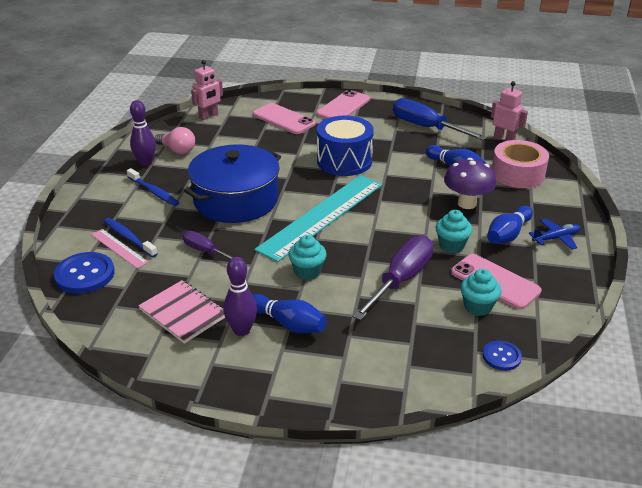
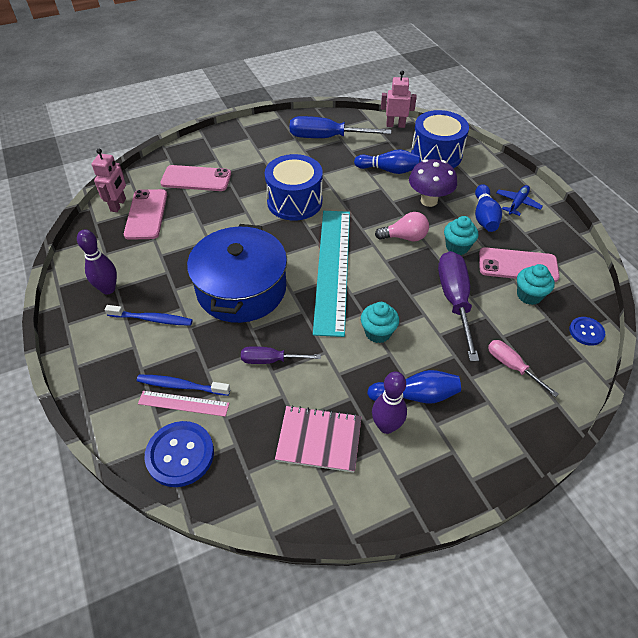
camera: 35 degrees left, 15 degrees up
pink light bulb [155,127,195,154] -> pink light bulb moved to [375,212,429,241]
pink phone [316,90,370,119] -> pink phone moved to [124,189,167,240]
pink tape [492,140,549,188] -> blue drum [411,110,469,168]
none -> pink screwdriver [488,340,559,397]

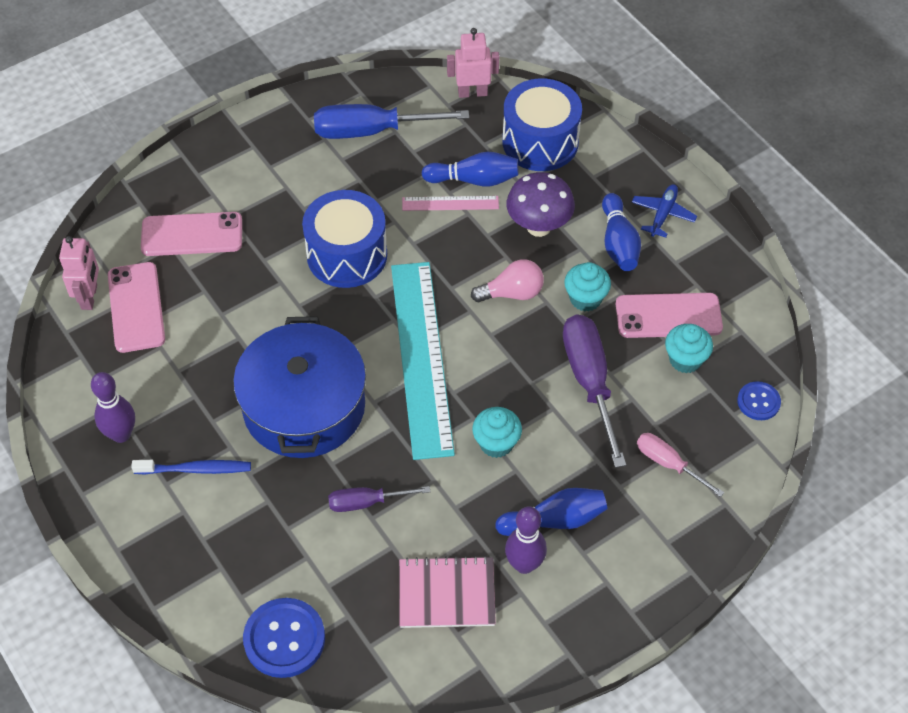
camera: 10 degrees left, 5 degrees up
blue toothbrush [137,375,230,396] -> none
pink ruler [138,391,229,417] -> pink ruler moved to [402,196,499,211]

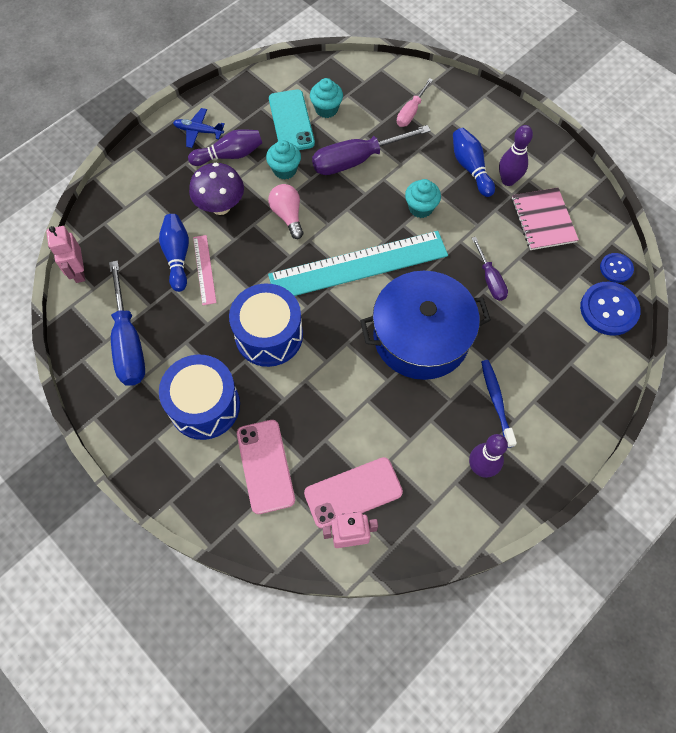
camera: 100 degrees left, 10 degrees up
blue drum [502,78,582,171] -> blue drum moved to [159,355,240,440]
blue bowling pin [602,193,641,271] -> purple bowling pin [188,129,262,166]
pink phone [616,293,723,338] -> turquoise phone [269,89,315,150]
blue button [737,381,781,420] -> blue button moved to [600,253,634,283]

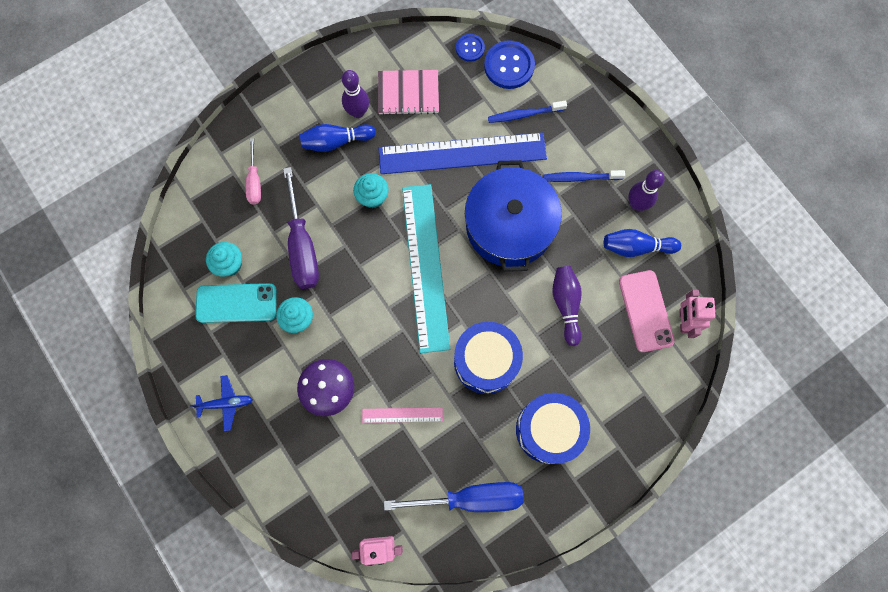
camera: 80 degrees left, 10 degrees up
blue bowling pin [159,214,189,292] -> blue bowling pin moved to [604,229,681,257]
blue plane [173,108,225,148] -> blue plane turned 120 degrees counterclockwise [190,375,253,431]
purple bowling pin [188,129,262,166] -> purple bowling pin moved to [552,266,582,346]
pink phone [237,420,295,514] -> none
pink light bulb [268,184,303,239] -> none
pink screwdriver [397,78,433,127] -> pink screwdriver turned 45 degrees clockwise [246,138,261,205]
purple screwdriver [472,237,508,301] -> blue ruler [378,133,547,174]
none -> blue toothbrush [488,101,567,123]

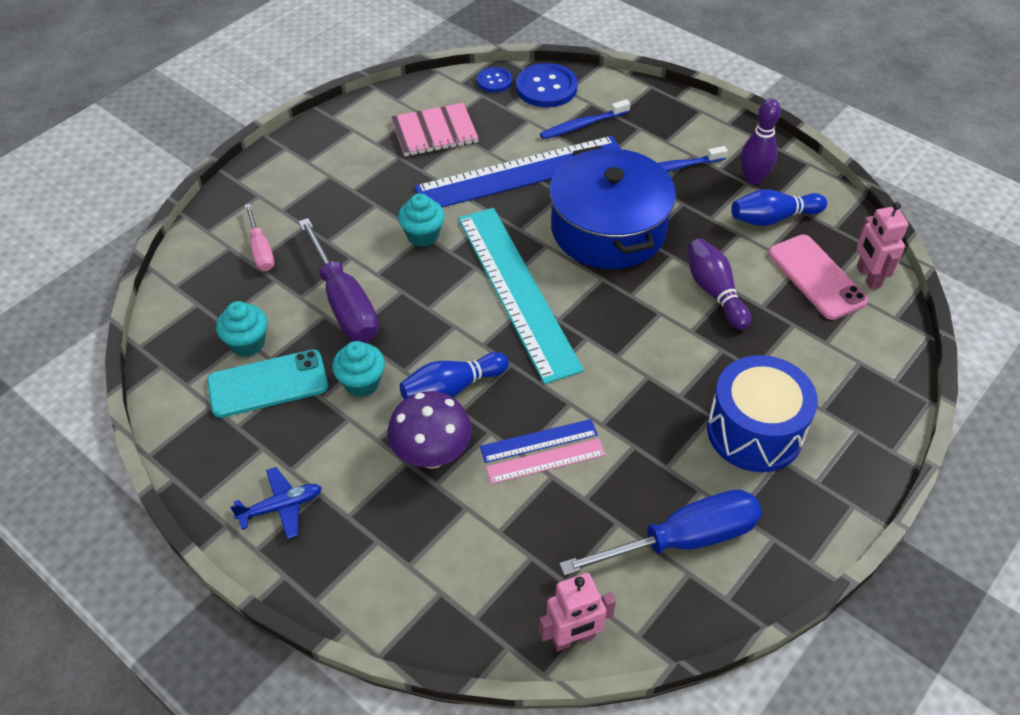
camera: 15 degrees left, 25 degrees down
blue bowling pin [300,124,376,152] -> blue bowling pin moved to [400,352,509,399]
purple bowling pin [342,70,369,118] -> none
blue drum [454,322,523,394] -> none
none -> blue ruler [480,419,598,463]

